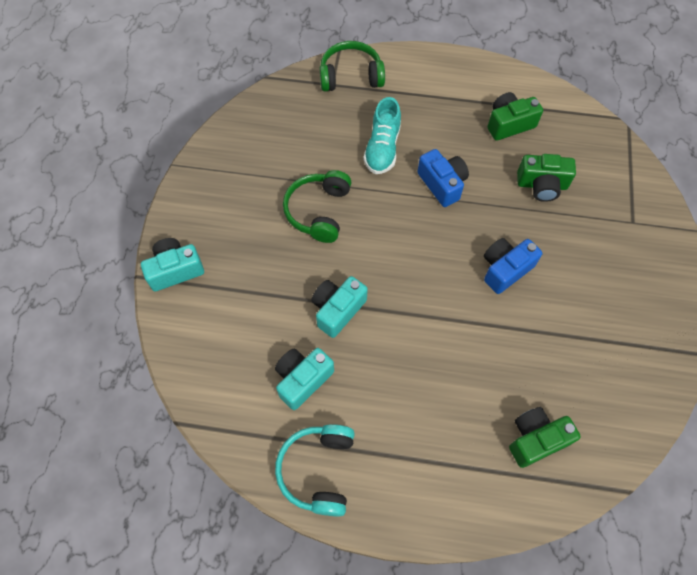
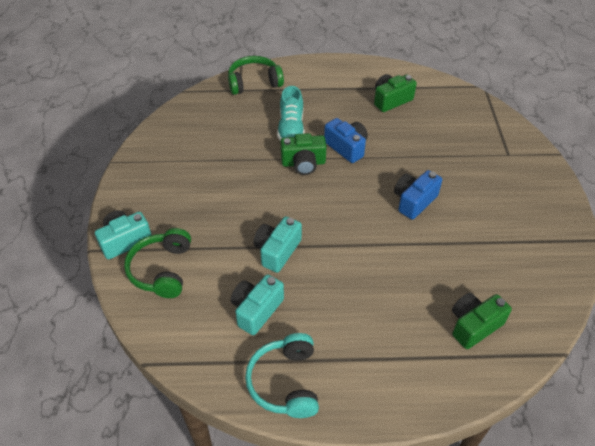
camera: 10 degrees left, 15 degrees down
green headphones [283,170,352,243] -> green headphones moved to [124,228,191,298]
green camera [517,154,576,202] -> green camera moved to [281,133,327,175]

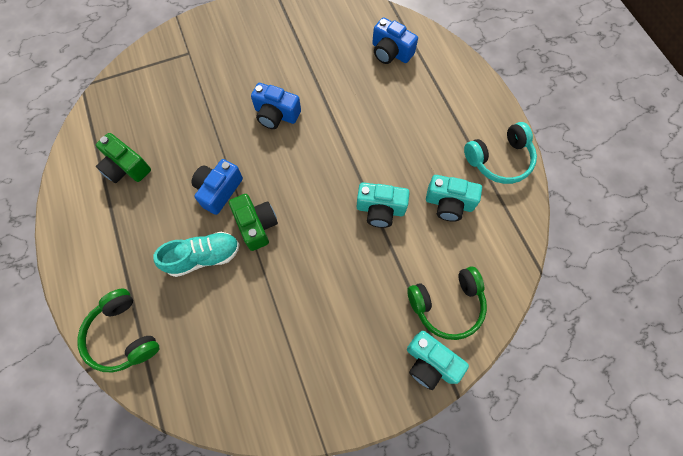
camera: 110 degrees left, 20 degrees up
green camera [452,293,512,349] -> blue camera [372,17,418,64]

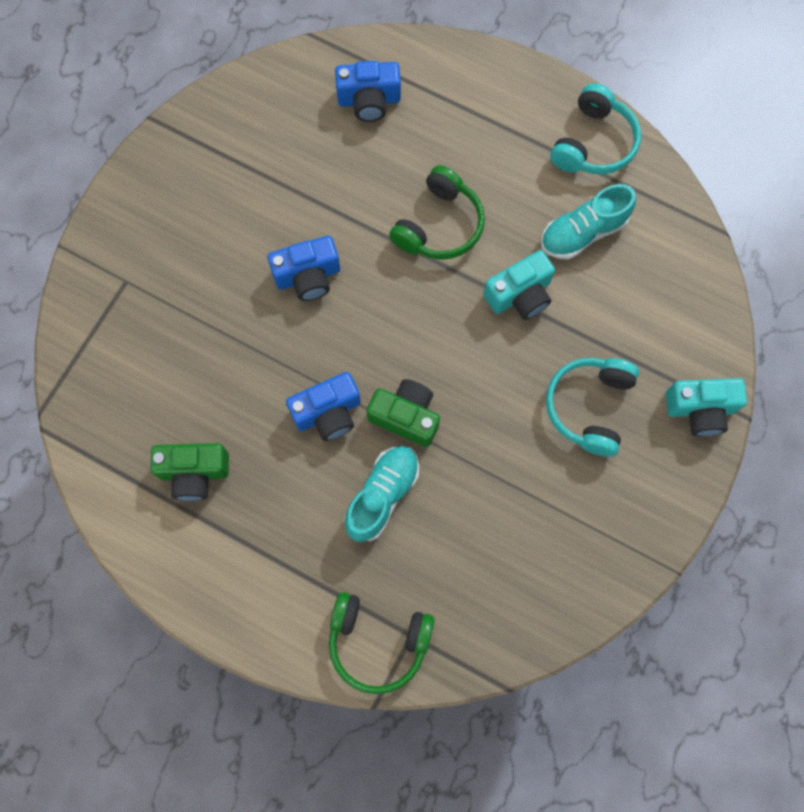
camera: 40 degrees left, 5 degrees up
blue camera [192,159,243,215] -> blue camera turned 105 degrees counterclockwise [286,372,361,441]
green headphones [407,266,487,340] -> green headphones moved to [389,165,485,260]
turquoise camera [426,175,482,222] -> turquoise shoe [541,184,636,259]
none -> turquoise headphones [546,358,639,457]

